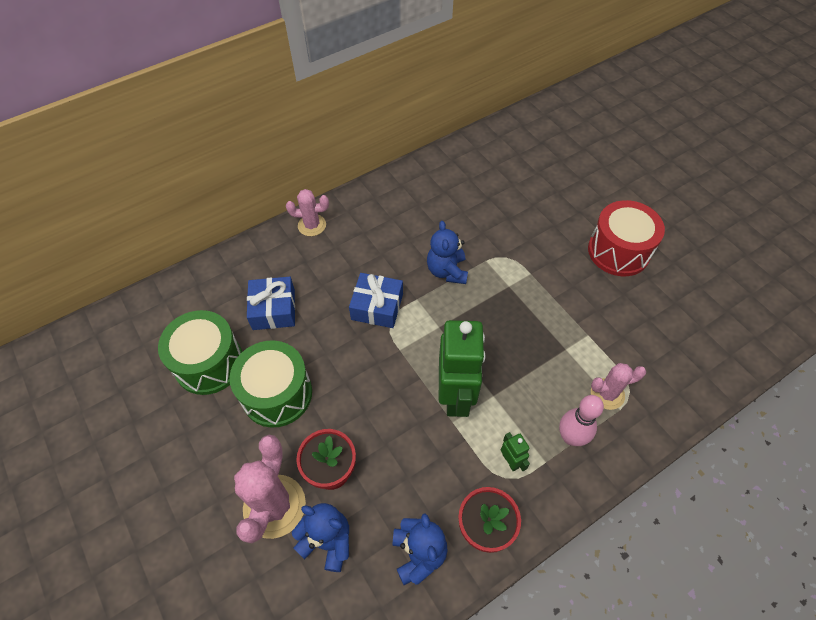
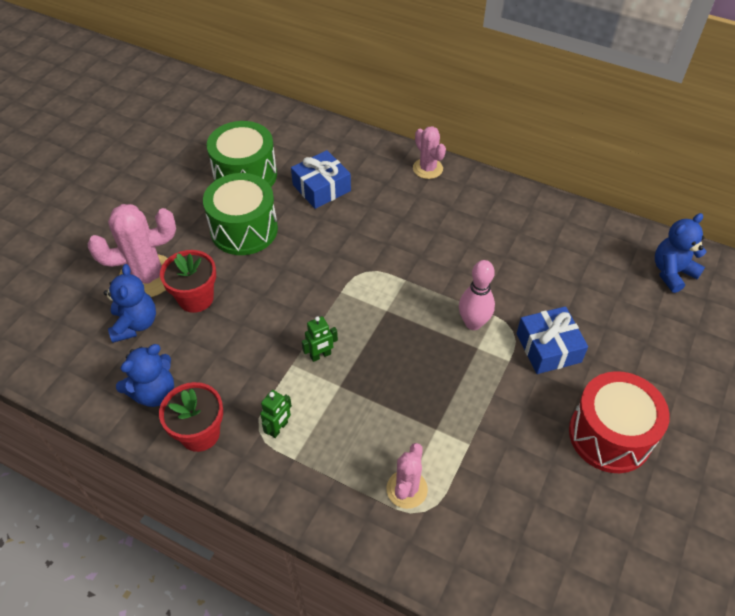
camera: 60 degrees right, 5 degrees down
blue gift [349,273,403,328] -> blue gift moved to [517,306,588,374]
blue teddy bear [427,221,468,284] -> blue teddy bear moved to [655,213,707,293]
green robot [439,320,486,417] -> green robot [302,316,338,362], size x0.42
pink bowling pin [559,395,604,446] -> pink bowling pin moved to [459,260,495,330]
pink cactus [591,363,646,410] -> pink cactus turned 60 degrees clockwise [386,443,428,509]

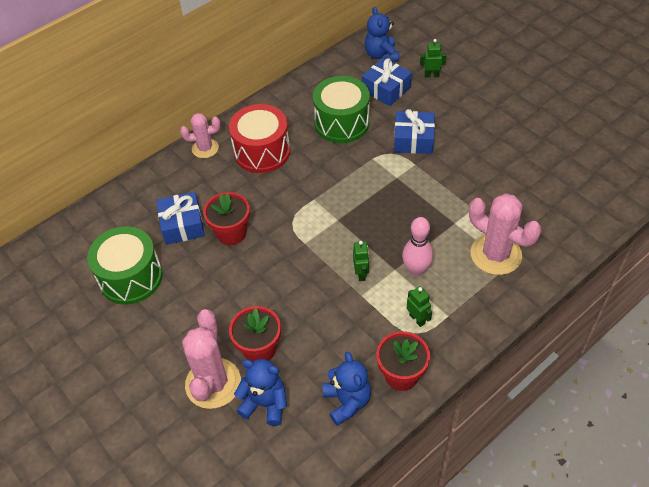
camera: 65 degrees left, 0 degrees up
green drum [203,173,278,255] -> green drum moved to [313,76,370,143]
pink cactus [386,443,428,509] -> pink cactus [469,193,542,275], size x1.66
pink bowling pin [459,260,495,330] -> pink bowling pin moved to [402,217,433,276]
red drum [569,371,670,473] -> red drum moved to [229,104,290,173]
none -> red flower pot [203,192,250,245]
none -> blue gift [362,58,412,106]
none -> green robot [420,39,447,77]

